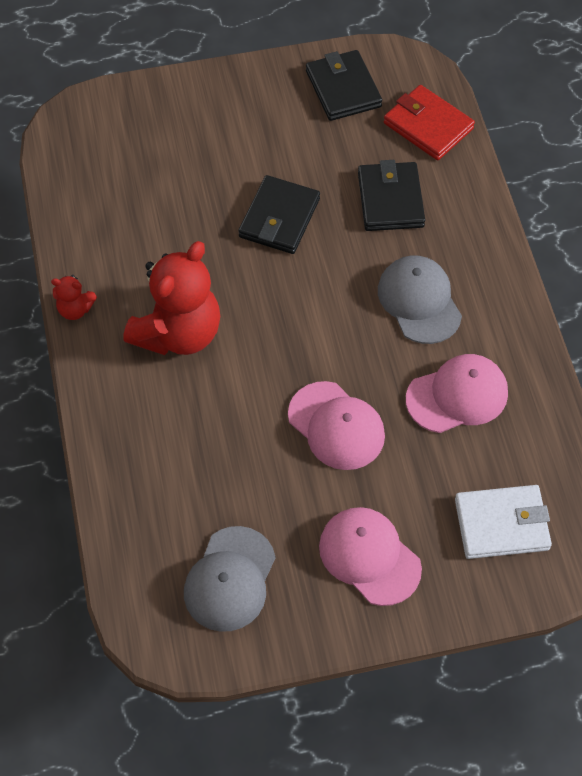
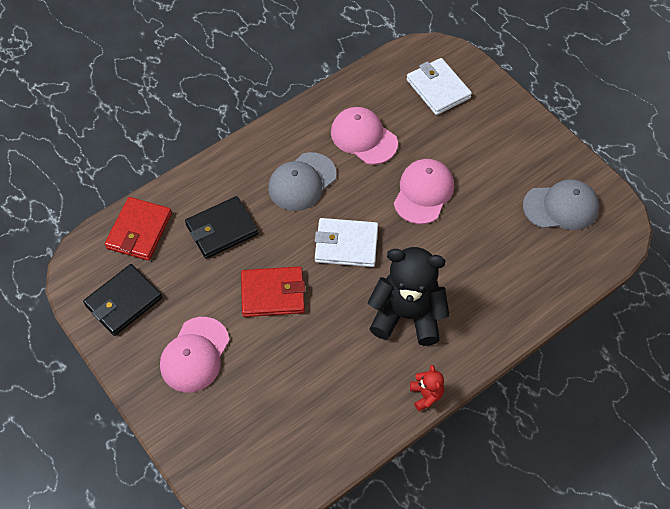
camera: 115 degrees left, 0 degrees up
red teddy bear [123,241,220,355] -> black teddy bear [368,247,449,346]
black wallet [238,175,320,254] -> red wallet [241,266,305,317]
pink cap [319,507,422,606] -> pink cap moved to [160,317,230,392]
none -> white wallet [315,218,378,267]

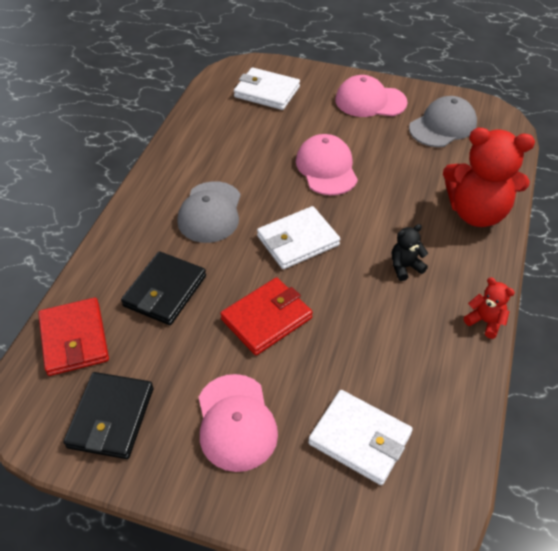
camera: 35 degrees left, 10 degrees down
pink cap [331,107,398,165] -> pink cap moved to [335,75,408,117]
black teddy bear [368,247,449,346] -> black teddy bear [392,224,428,281], size x0.44
none -> white wallet [308,390,413,485]
none -> red teddy bear [443,128,535,227]

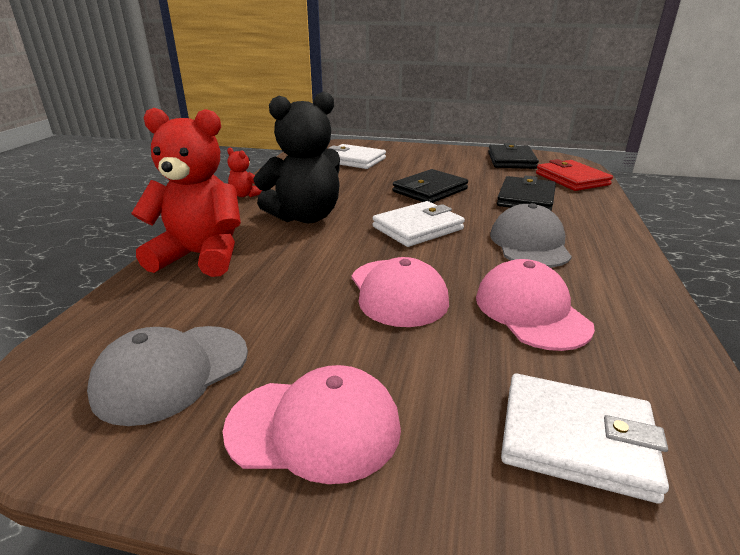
camera: 175 degrees right, 20 degrees down
pink cap [199,374,278,472] -> pink cap moved to [476,259,595,351]
red wallet [220,277,313,355] -> black wallet [393,169,468,203]
black teddy bear [392,224,428,281] -> black teddy bear [253,92,340,223], size x2.26

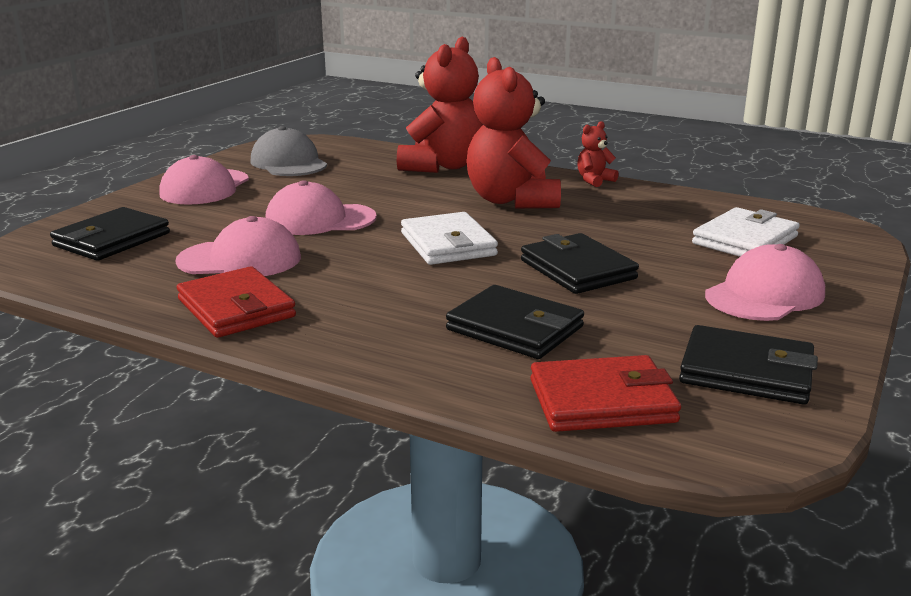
camera: 105 degrees right, 5 degrees down
black teddy bear [253,92,340,223] -> red teddy bear [466,57,561,209]
grey cap [490,203,572,267] -> none
white wallet [501,374,669,503] -> black wallet [50,207,170,261]
none -> red wallet [177,266,296,338]
none -> pink cap [705,244,825,321]

